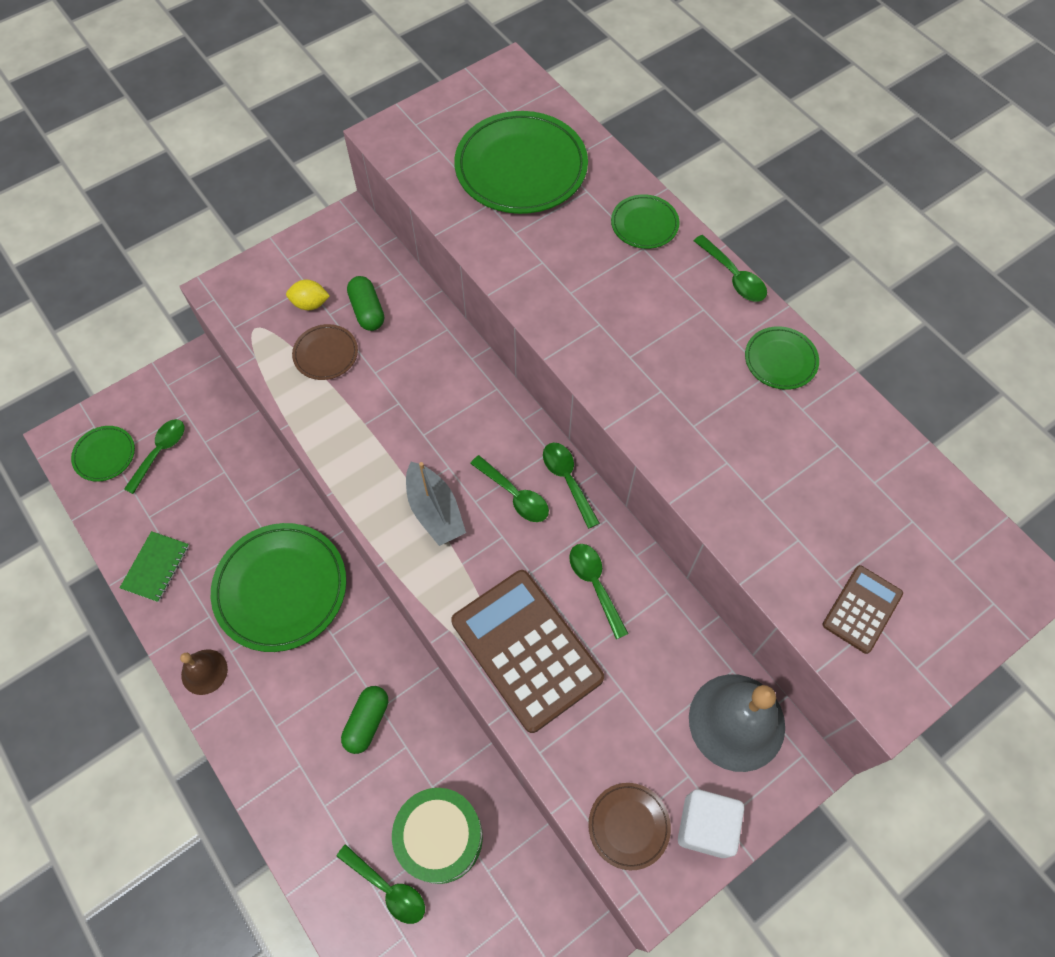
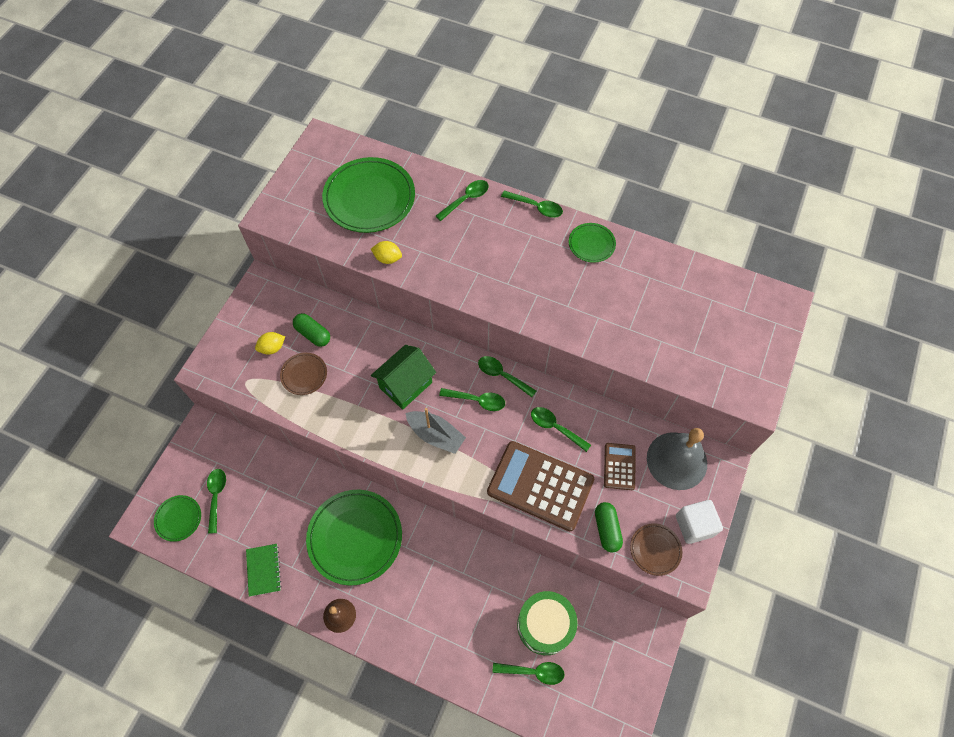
camera: 30 degrees left, 0 degrees up
green capsule [341,686,388,754] -> green capsule moved to [595,502,623,553]
green plate [611,194,680,249] -> green spoon [436,180,489,221]
brown calculator [823,565,903,654] -> brown calculator moved to [604,443,636,490]
none -> yellow lemon [371,241,402,264]
none -> green house [371,345,436,410]

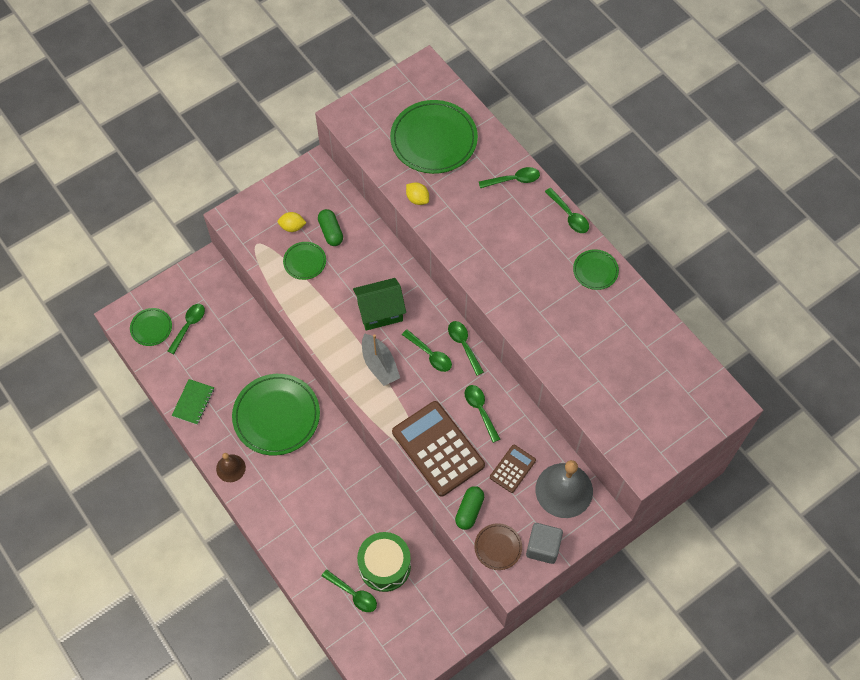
camera: 30 degrees right, 0 degrees up
brown plate [280,352,327,395] -> green plate [283,242,326,280]
white cube [676,500,723,544] -> grey cube [526,523,563,564]

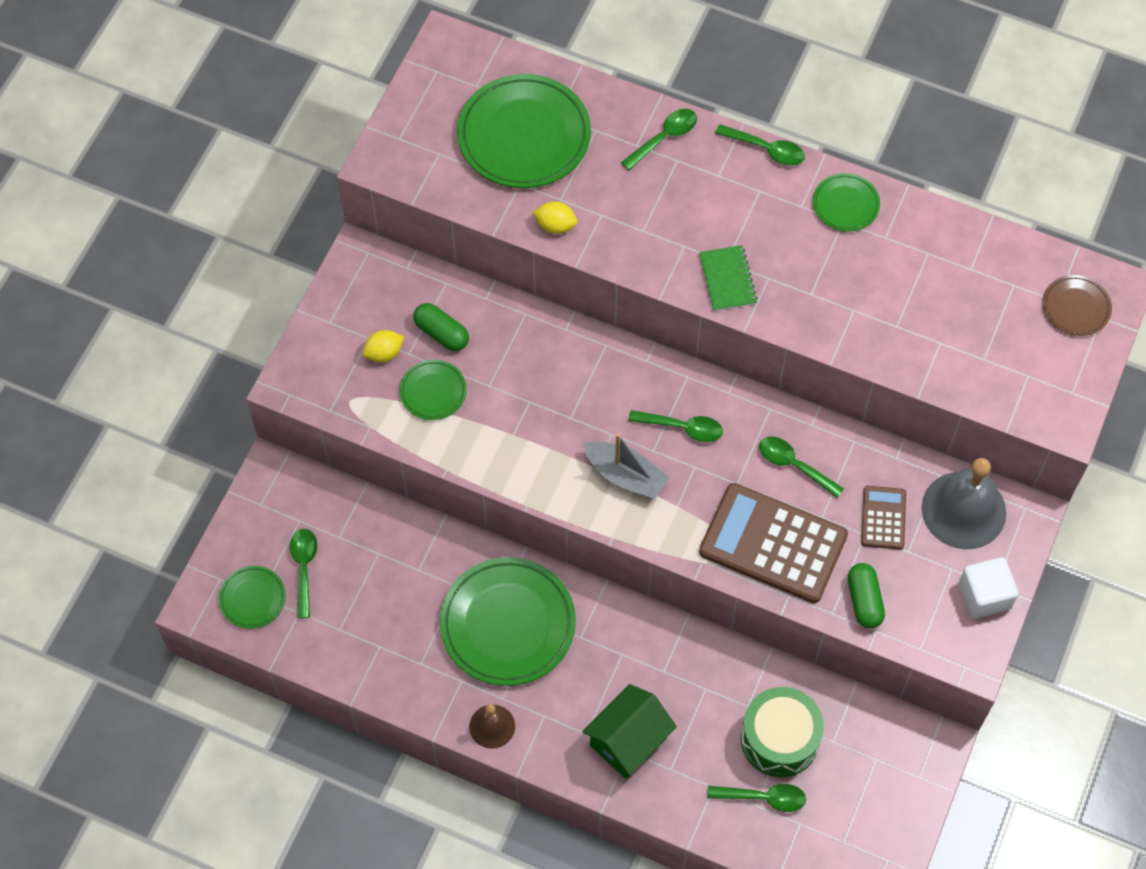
camera: 30 degrees left, 0 degrees up
green notebook [172,379,214,425] -> green notebook moved to [699,245,757,311]
green house [353,278,406,331] -> green house moved to [582,684,677,779]
green spoon [448,321,484,376] -> none
brown plate [474,523,522,570] -> brown plate moved to [1043,275,1112,336]
grey cube [526,523,563,564] -> white cube [959,557,1019,619]

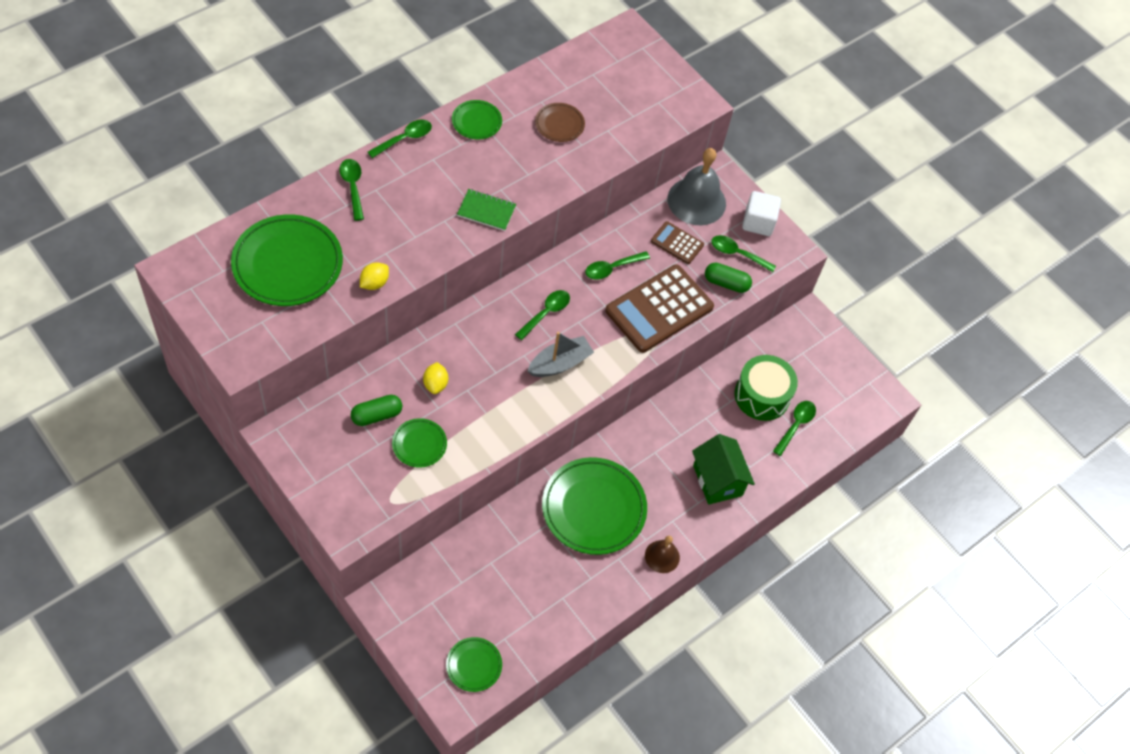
camera: 70 degrees left, 5 degrees down
green spoon [290,529,317,618] -> green spoon moved to [711,235,776,272]
yellow lemon [363,330,404,362] -> yellow lemon moved to [423,362,448,394]
brown plate [1043,275,1112,336] -> brown plate moved to [535,103,585,142]

